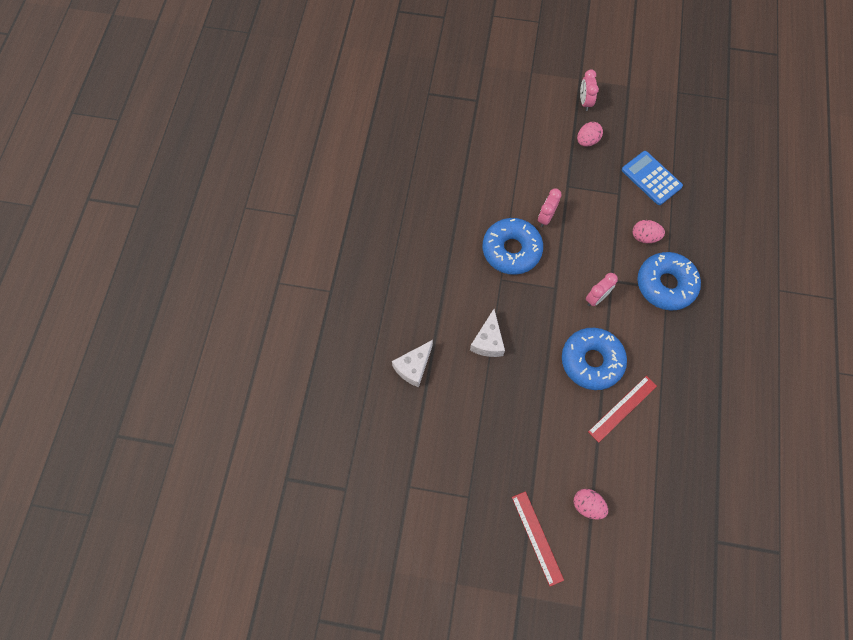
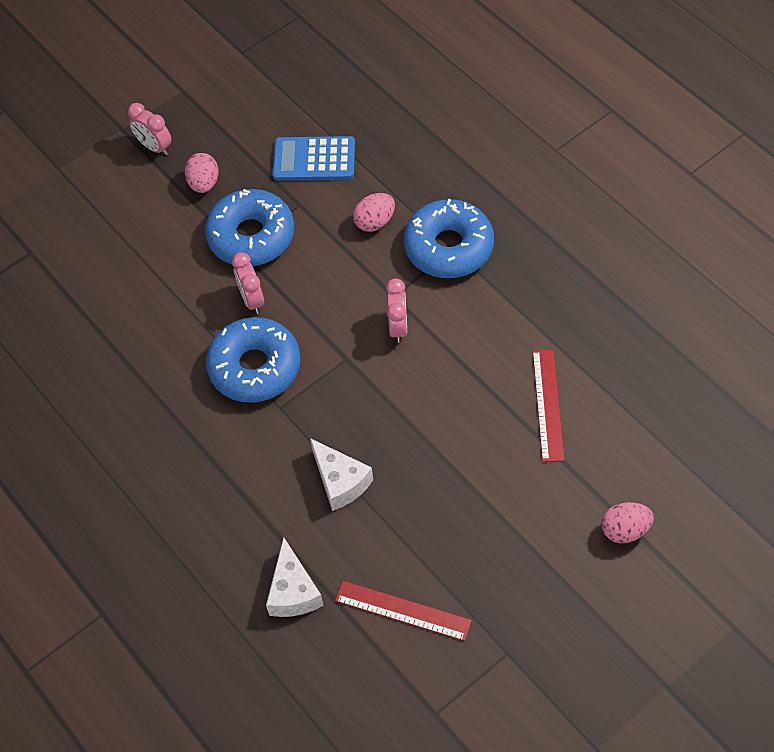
camera: 45 degrees left, 10 degrees down
red ruler [512,491,564,586] -> red ruler moved to [335,581,472,641]
blue donut [562,328,627,390] -> blue donut moved to [205,189,294,266]

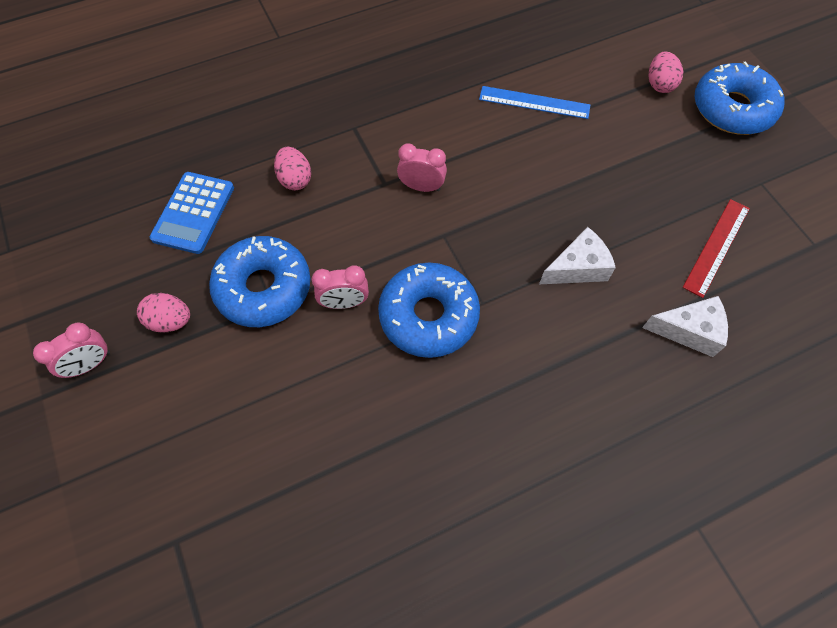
camera: 80 degrees left, 5 degrees up
blue donut [404,199,494,278] -> blue donut moved to [694,61,785,135]
red ruler [532,350,565,462] -> blue ruler [479,86,590,119]

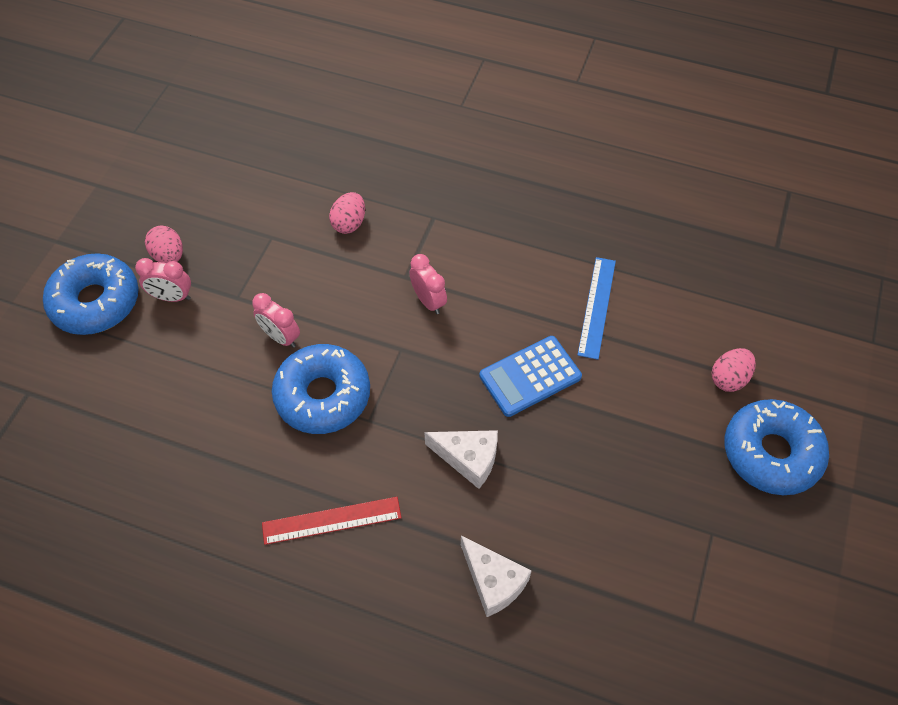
camera: 45 degrees right, 5 degrees down
pink clock [33,322,110,378] -> pink clock moved to [135,258,191,302]
blue calculator [150,172,234,254] -> blue calculator moved to [479,336,582,417]
blue donut [209,236,311,327] -> blue donut moved to [43,253,139,335]
blue ruler [479,86,590,119] -> blue ruler turned 45 degrees clockwise [578,257,616,360]
red ruler [683,199,750,298] -> red ruler moved to [262,497,401,545]

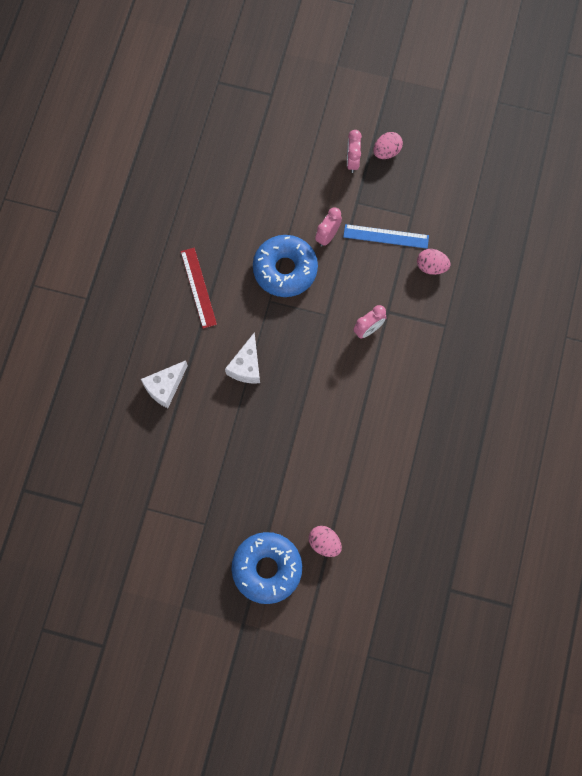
camera: 85 degrees right, 15 degrees up
blue donut [43,253,139,335] -> none
blue calculator [479,336,582,417] -> none
blue ruler [578,257,616,360] -> blue ruler moved to [343,224,429,249]

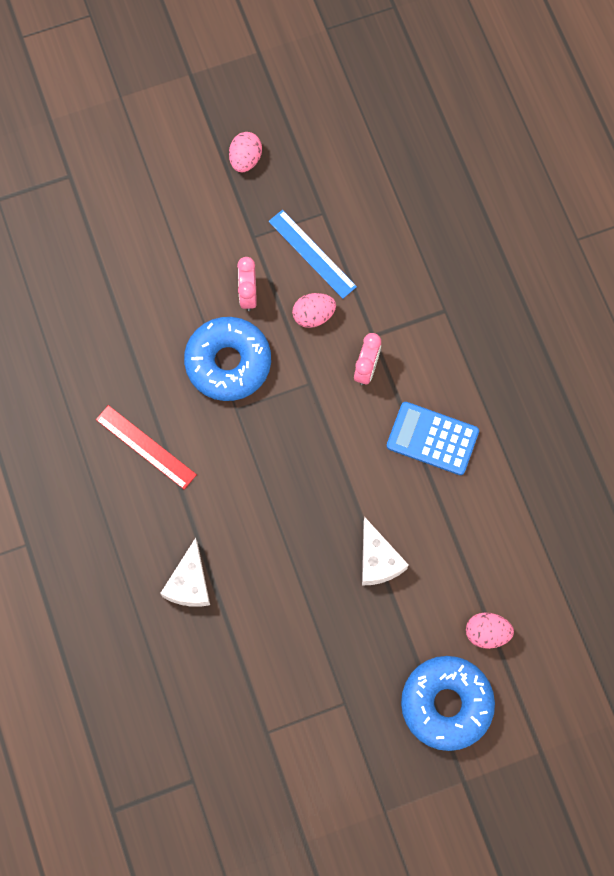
camera: 35 degrees left, 0 degrees up
white cheese [225,332,260,384] -> white cheese moved to [362,517,409,585]
blue ruler [343,224,429,249] -> blue ruler turned 75 degrees clockwise [268,210,357,299]
pink clock [347,130,362,173] -> none
pink egg [417,249,451,275] -> pink egg moved to [292,293,336,328]
none -> blue calculator [387,402,479,475]

